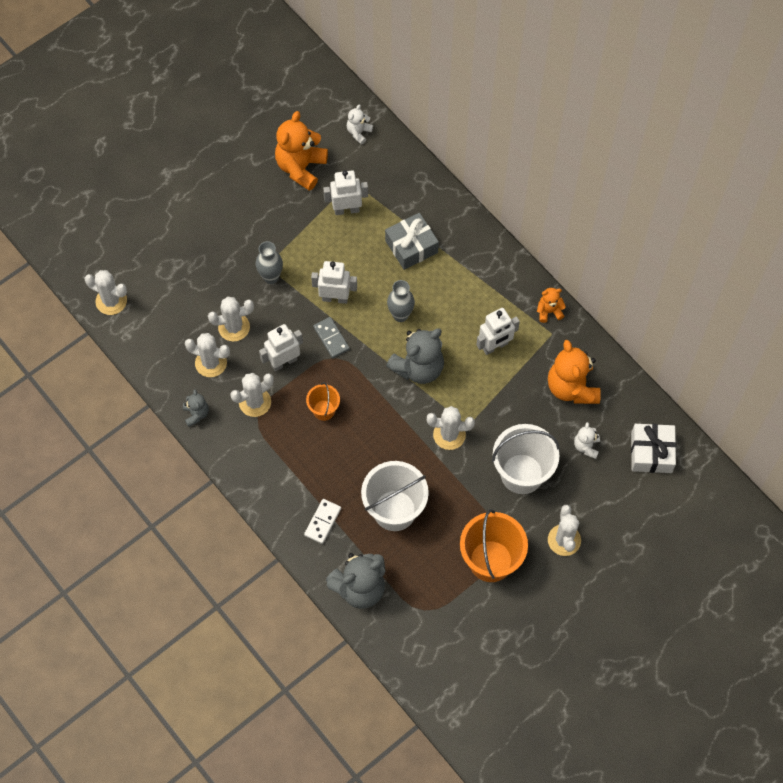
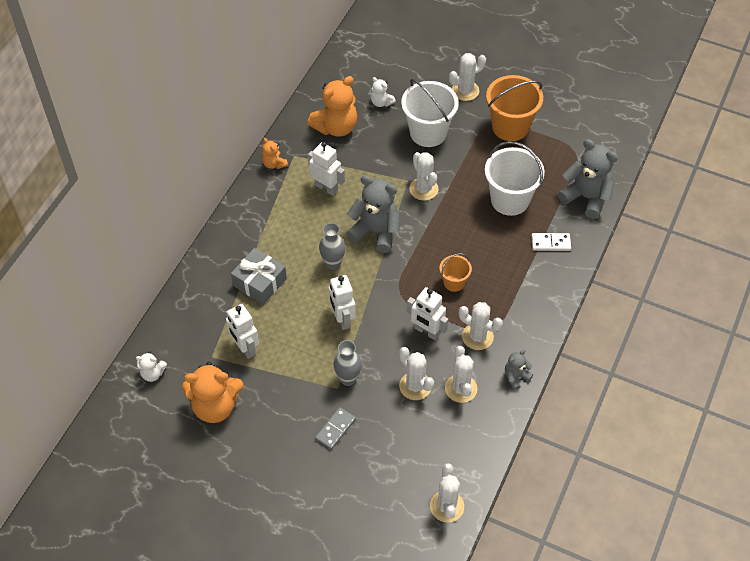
camera: 115 degrees left, 10 degrees down
grey domino [313,317,350,358] -> grey domino moved to [315,407,356,450]
white teddy bear [574,422,600,459] -> white teddy bear turned 60 degrees clockwise [371,77,396,107]
white gift [631,424,676,473] -> none

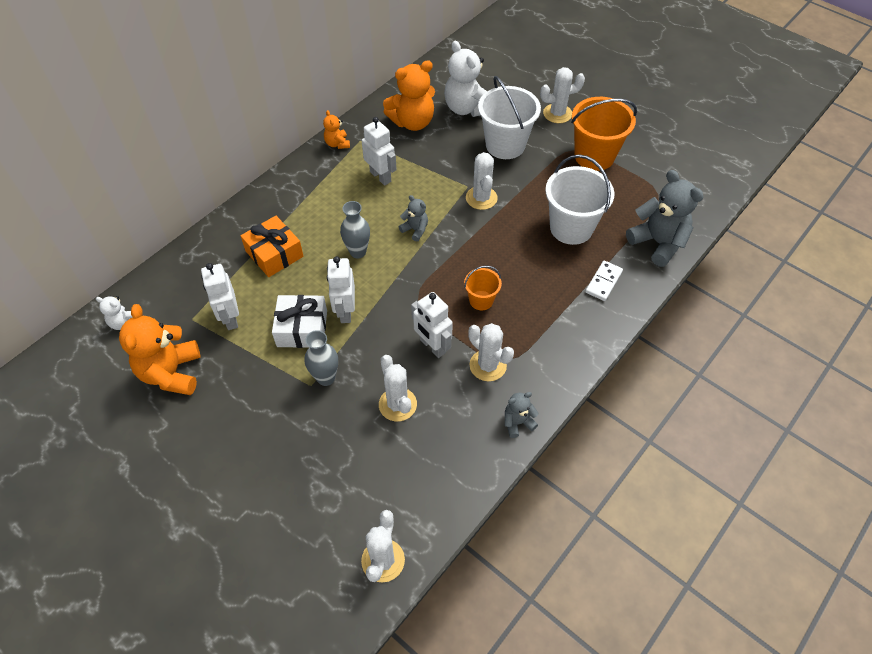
camera: 15 degrees right, 0 degrees up
orange teddy bear [182,362,243,423] -> orange teddy bear turned 75 degrees clockwise [119,304,200,395]
grey gift [231,248,287,305] -> orange gift [241,216,304,277]
grey domino [315,407,356,450] -> none
grey teddy bear [346,175,399,253] -> grey teddy bear [399,195,428,242], size x0.50
white teddy bear [371,77,396,107] -> white teddy bear [444,41,487,117], size x1.99
white cactus [445,346,477,403] -> none
white domino [531,233,571,251] -> white domino turned 75 degrees counterclockwise [585,261,623,301]
none -> white gift [272,295,327,348]

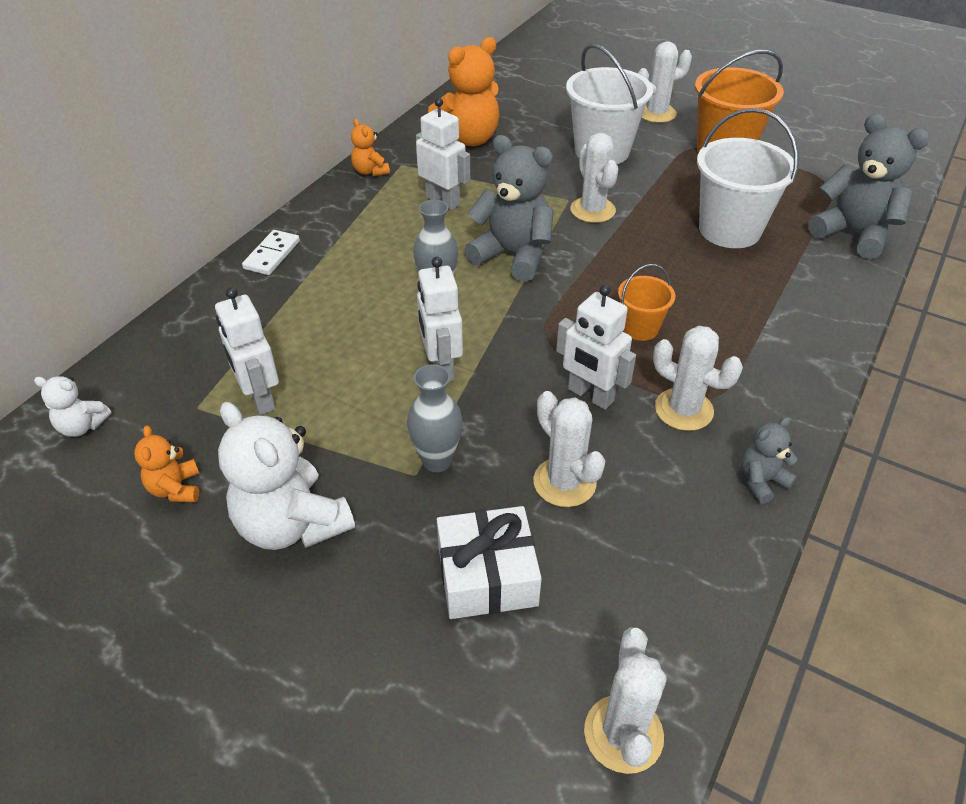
camera: 10 degrees left, 10 degrees down
orange teddy bear [119,304,200,395] -> orange teddy bear [134,425,199,502], size x0.50
orange gift [241,216,304,277] -> none
white gift [272,295,327,348] -> white gift moved to [437,506,542,619]
grey teddy bear [399,195,428,242] -> grey teddy bear [464,135,554,282], size x1.99
white teddy bear [444,41,487,117] -> white teddy bear moved to [218,402,355,550]
white domino [585,261,623,301] -> white domino moved to [242,230,300,275]

